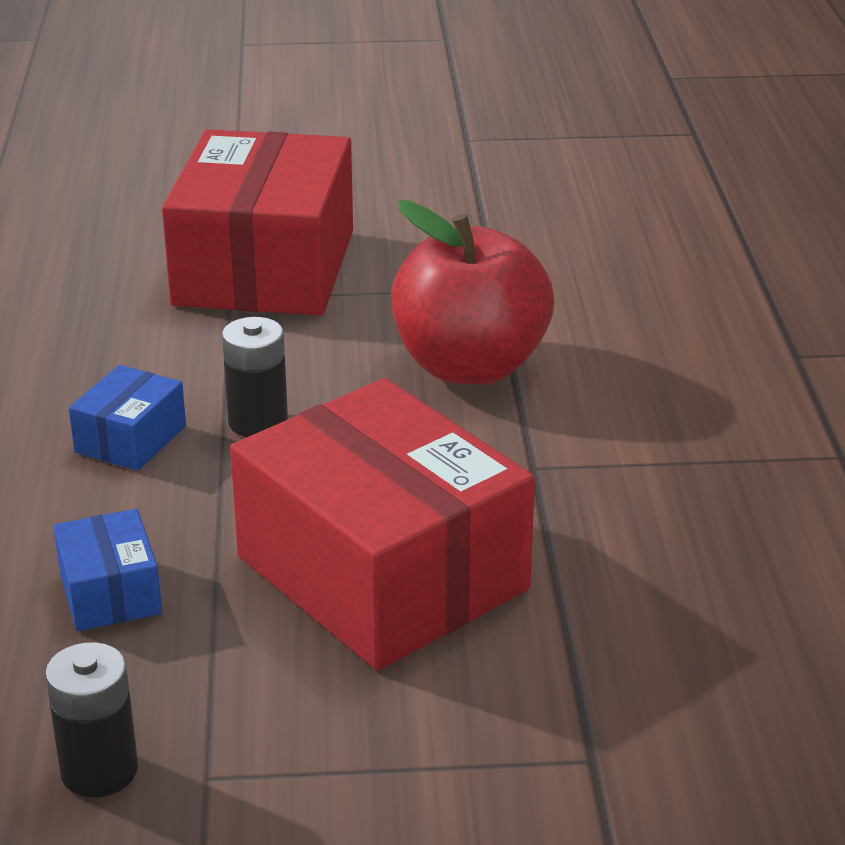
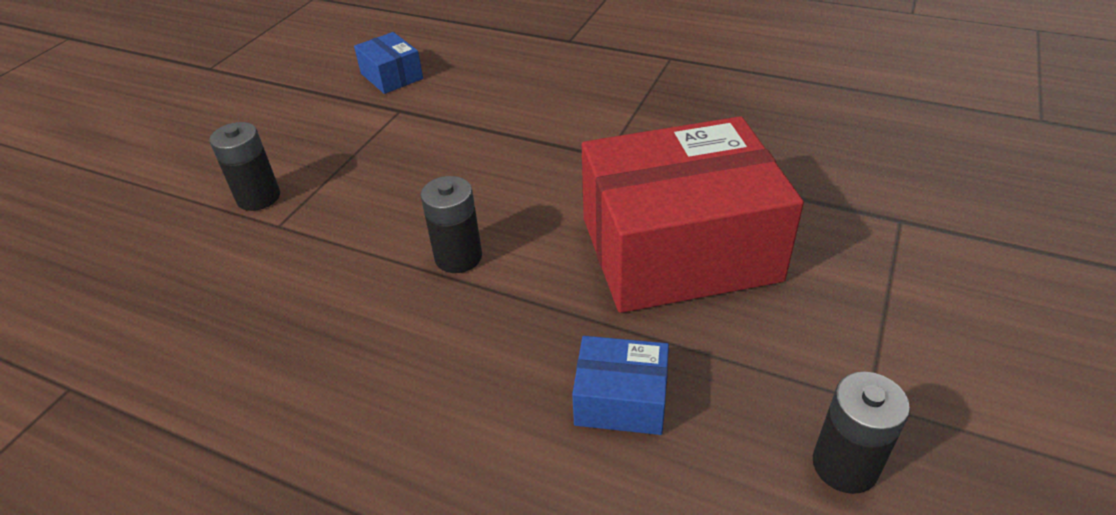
camera: 60 degrees left, 10 degrees up
blue box [69,365,186,471] -> blue box moved to [354,32,423,94]
red box [162,129,353,316] -> black battery [209,122,280,211]
red apple [391,200,554,385] -> none

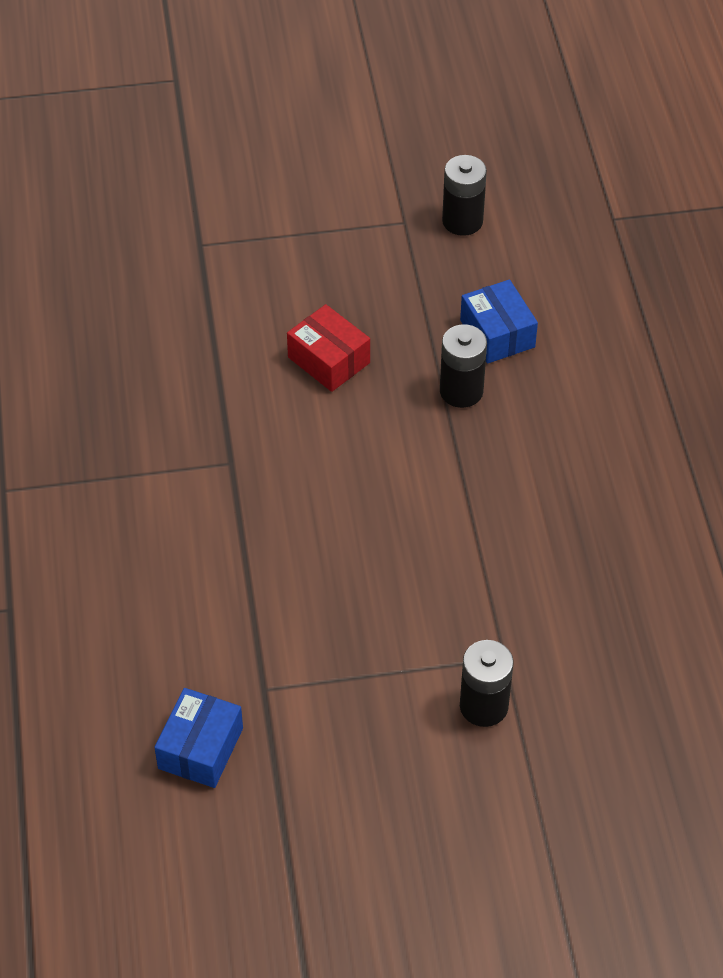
camera: 125 degrees left, 10 degrees up
black battery [421,176,482,273] -> black battery moved to [440,324,487,408]
red box [582,116,804,313] -> red box [287,304,370,392], size x0.43

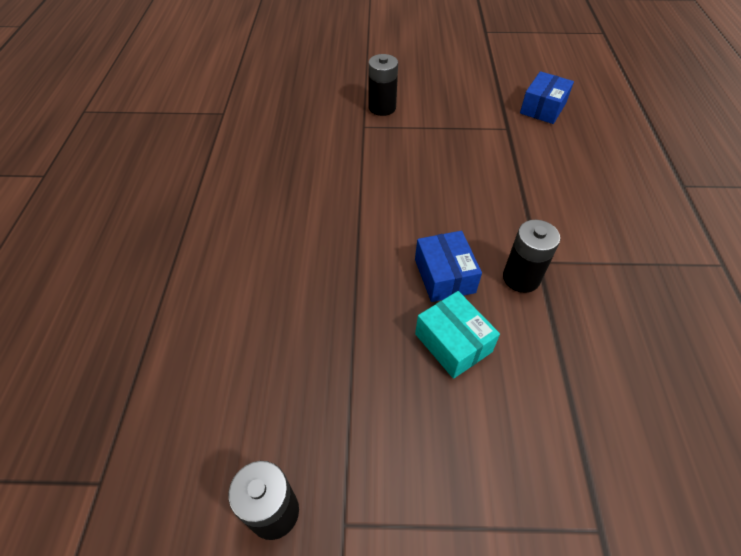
camera: 170 degrees left, 0 degrees up
red box [287,304,370,392] -> turquoise box [415,291,500,379]
black battery [440,324,487,408] -> black battery moved to [503,220,560,293]
blue box [460,279,538,364] -> blue box moved to [415,231,482,302]

